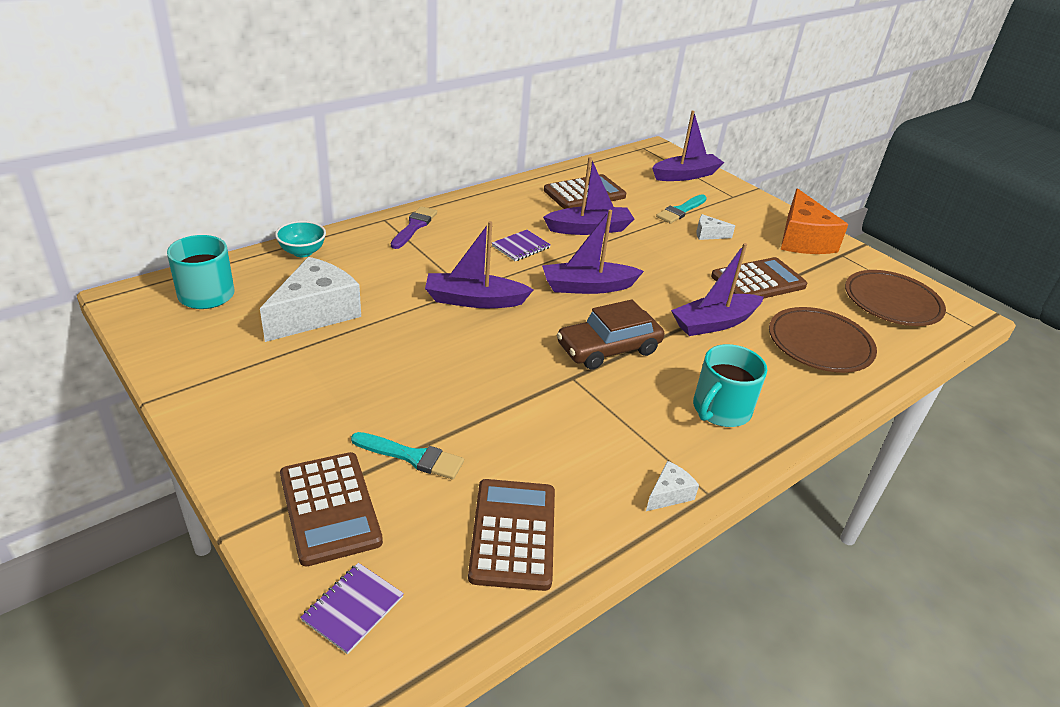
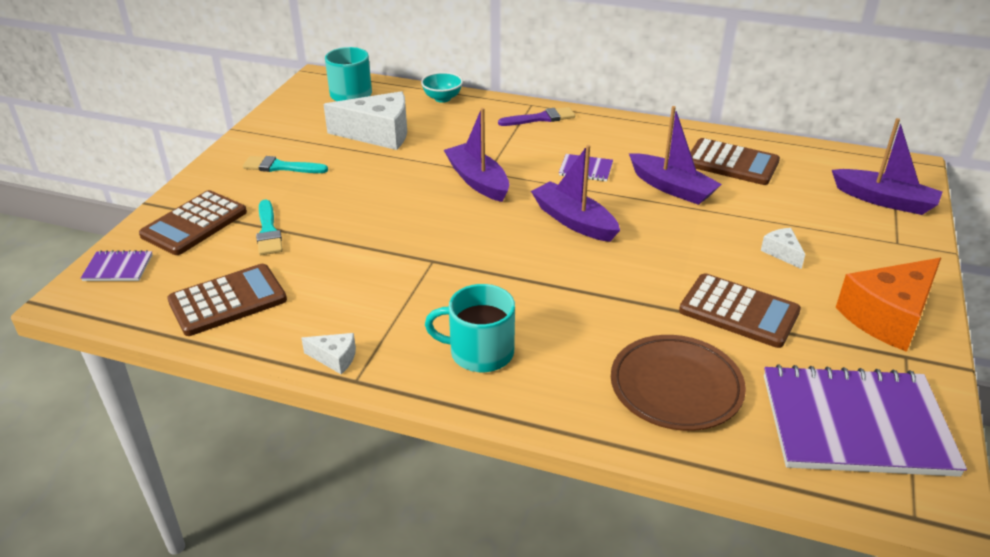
camera: 60 degrees right, 0 degrees up
brown car [557,299,664,370] -> none
turquoise brush [656,194,707,223] -> turquoise brush moved to [243,156,328,173]
purple boat [671,243,764,336] -> none
brown plate [845,270,946,326] -> purple notebook [764,364,967,477]

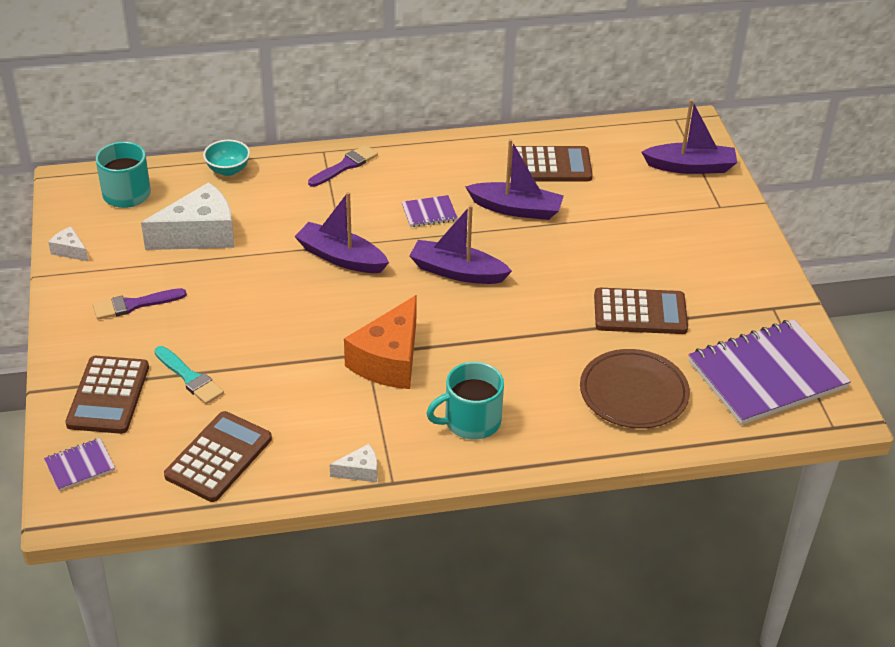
camera: 30 degrees left, 5 degrees up
turquoise brush [243,156,328,173] -> purple brush [93,288,187,320]
white cheese [761,228,806,269] -> white cheese moved to [48,227,89,262]
orange cheese [836,258,941,352] -> orange cheese moved to [344,295,417,389]

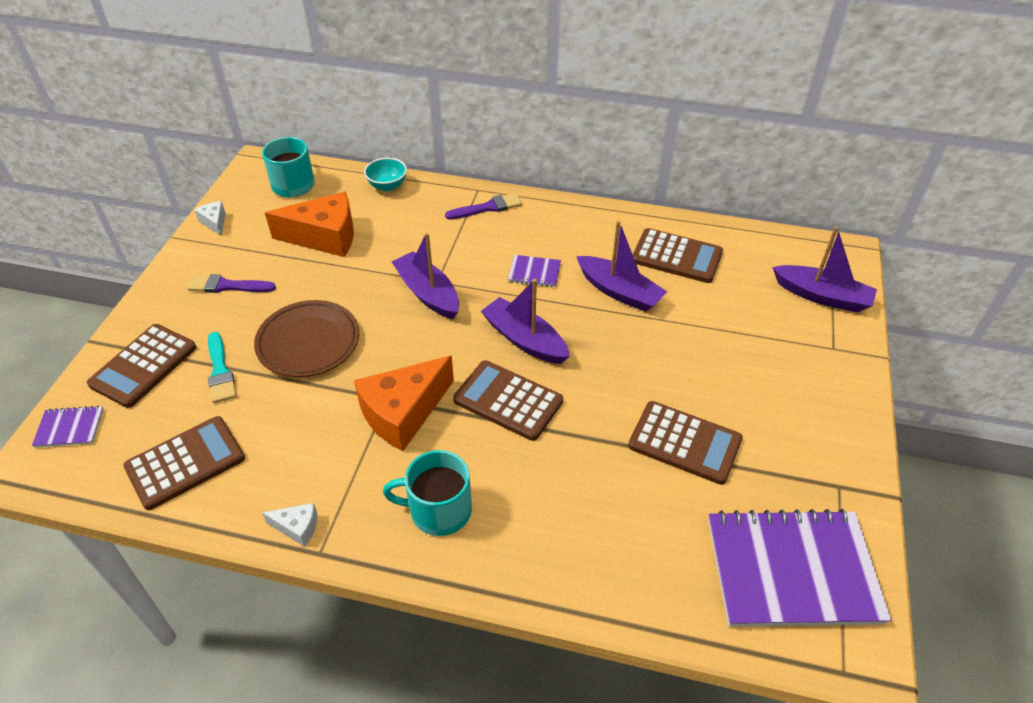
camera: 25 degrees right, 5 degrees up
white cheese [141,182,234,250] -> orange cheese [265,192,354,257]
brown plate [580,349,690,429] -> brown plate moved to [254,300,359,377]
none -> brown calculator [453,360,563,441]

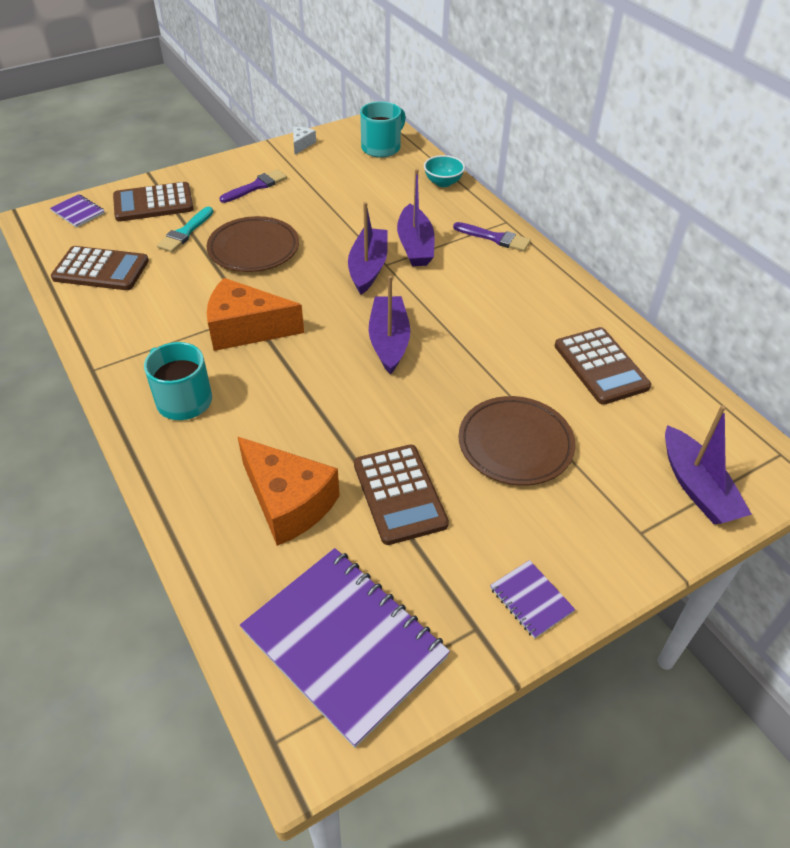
camera: 45 degrees right, 0 degrees up
purple brush [187,274,276,293] -> purple brush turned 90 degrees clockwise [220,169,287,203]
white cheese [262,503,317,547] -> none
orange cheese [265,192,354,257] -> orange cheese moved to [238,437,340,546]
brown calculator [453,360,563,441] -> none
purple notebook [508,255,561,287] -> purple notebook moved to [490,560,575,639]
purple boat [576,220,667,312] -> purple boat moved to [397,169,435,266]
none -> brown plate [458,396,575,486]

